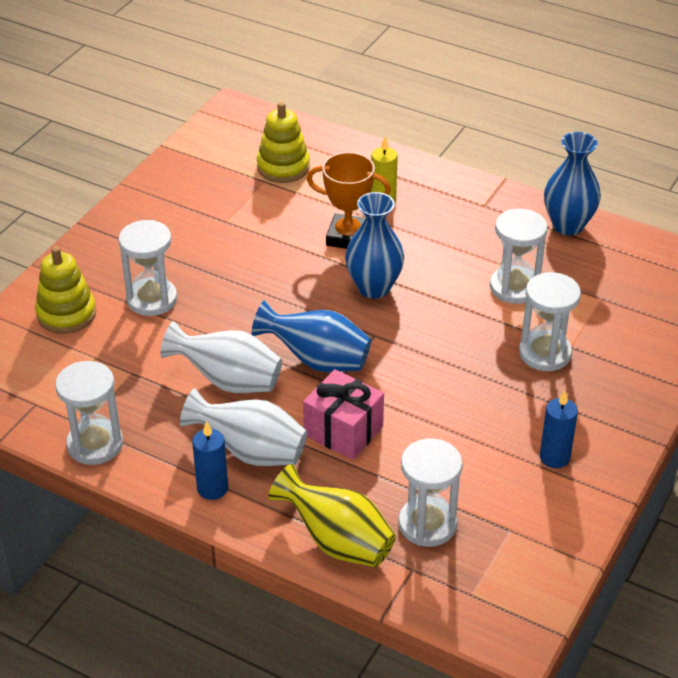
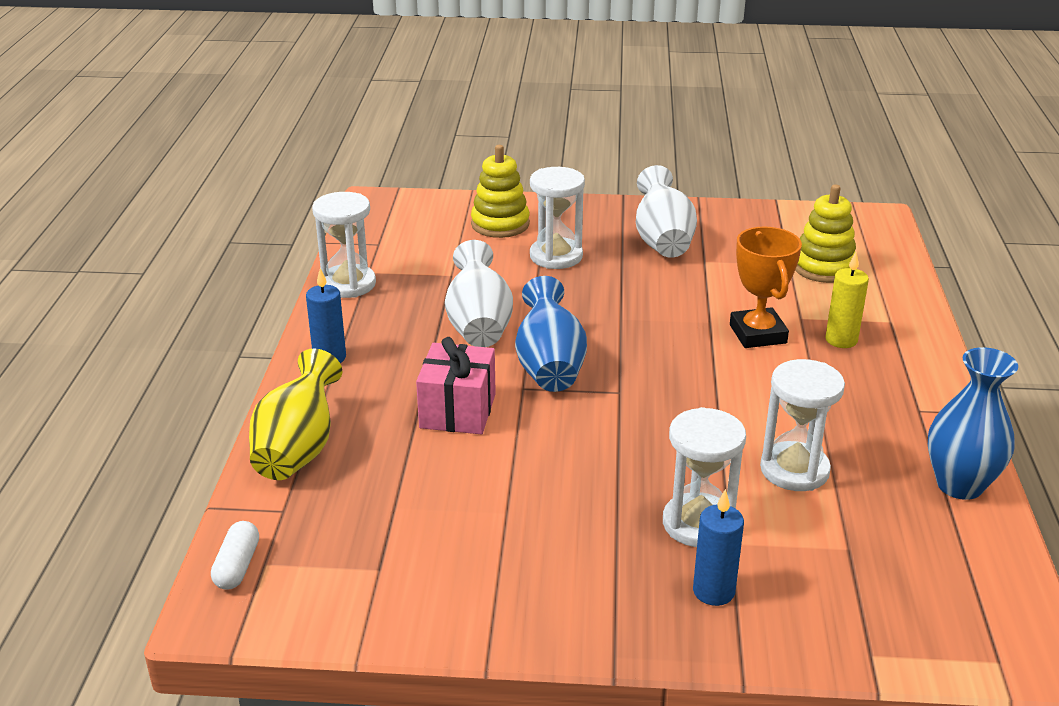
camera: 65 degrees right, 10 degrees down
white vase [180,388,307,466] -> white vase moved to [636,165,697,258]
blue vase [345,192,404,299] -> none
white hourglass [398,438,463,547] -> none
blue candle [540,390,578,468] -> blue candle moved to [693,489,744,606]
none -> white capsule [211,521,259,589]

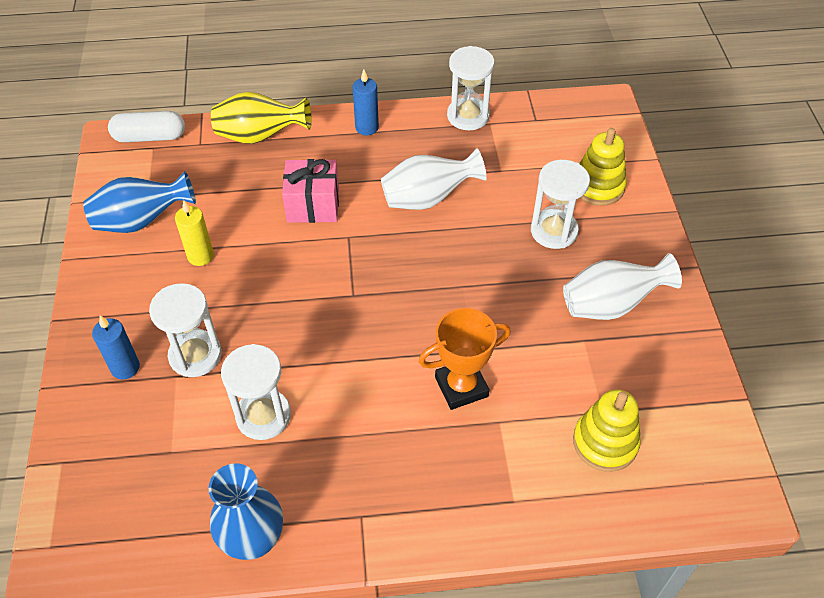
camera: 80 degrees right, 20 degrees up
white capsule [211,521,259,589] -> white capsule [108,111,185,142], size x1.53
blue vase [515,276,587,392] -> blue vase moved to [83,171,196,233]
yellow candle [825,252,869,348] -> yellow candle moved to [175,200,214,266]

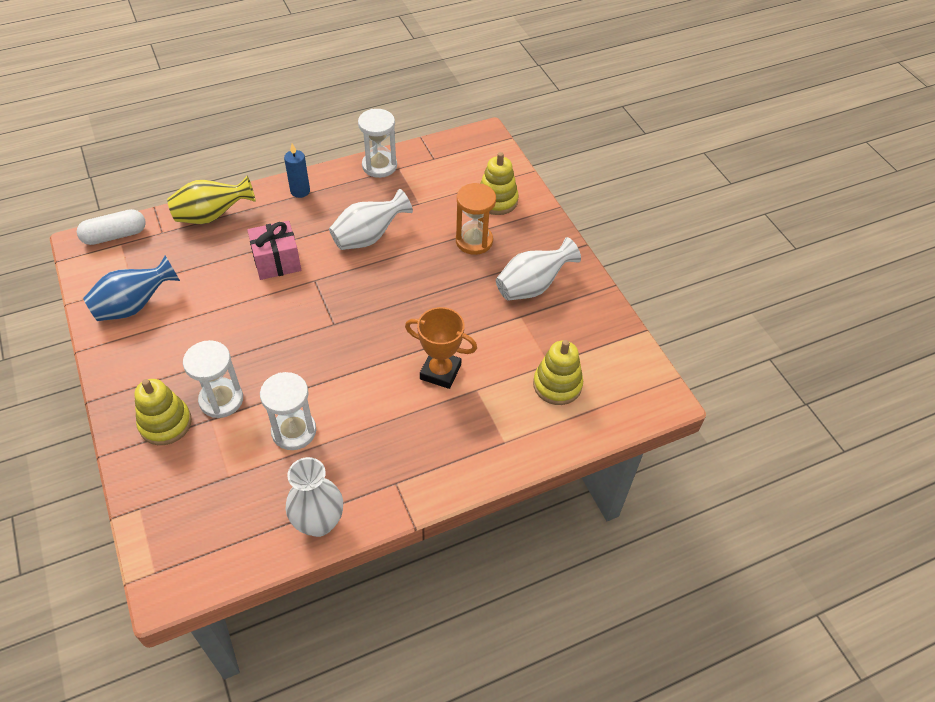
camera: 20 degrees left, 0 degrees up
blue candle [92,315,140,379] -> yellow stacking toy [134,379,192,445]
yellow candle [175,200,214,266] -> none
blue vase [209,463,283,560] -> white vase [286,457,343,537]
orange trophy [418,308,511,410] -> orange trophy turned 60 degrees clockwise [405,307,477,389]
white hourglass [531,160,590,249] -> orange hourglass [456,183,496,255]

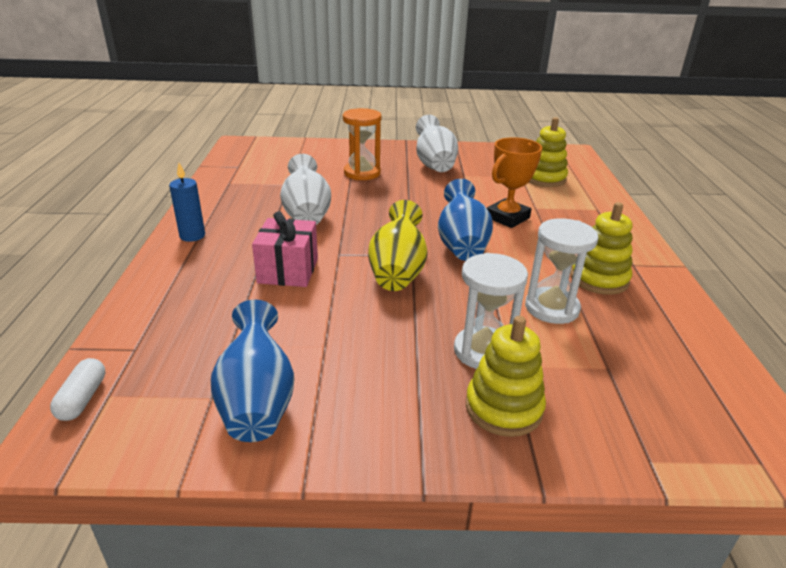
camera: 65 degrees left, 20 degrees down
white capsule [77,209,146,245] -> white capsule [50,358,105,421], size x0.65
yellow vase [167,176,256,224] -> yellow vase moved to [368,200,428,291]
white vase [286,457,343,537] -> none
white hourglass [358,109,397,178] -> none
yellow stacking toy [480,152,519,215] -> yellow stacking toy moved to [570,202,632,295]
none -> blue vase [438,179,493,261]

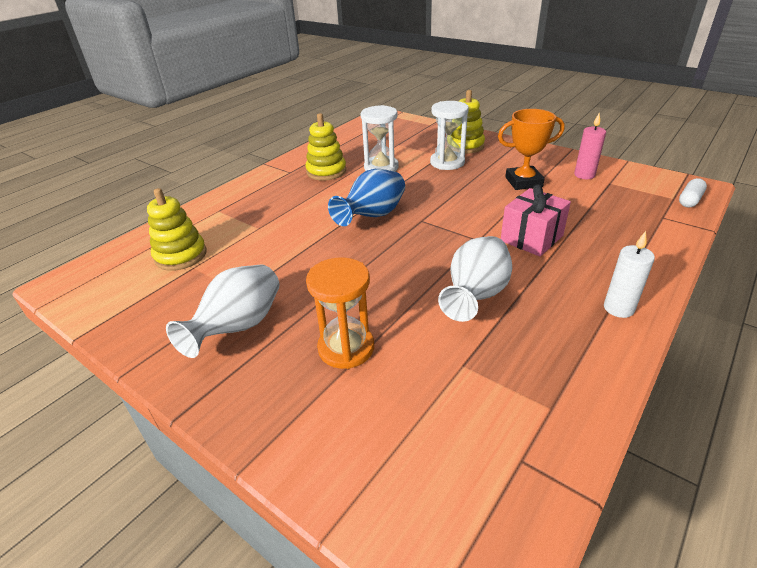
camera: 140 degrees left, 5 degrees up
blue candle [169,163,205,242] -> white candle [604,231,655,318]
blue vase [211,300,294,442] -> pink candle [574,113,606,179]
yellow vase [368,200,428,291] -> none
orange trophy [487,137,542,228] -> orange trophy moved to [498,109,565,190]

